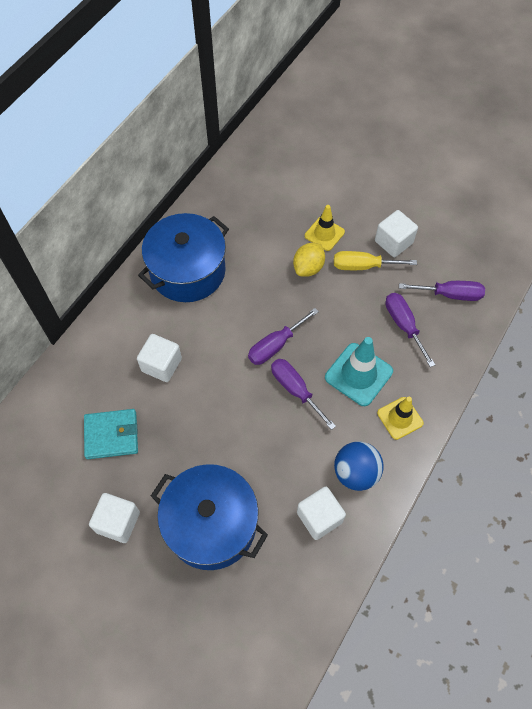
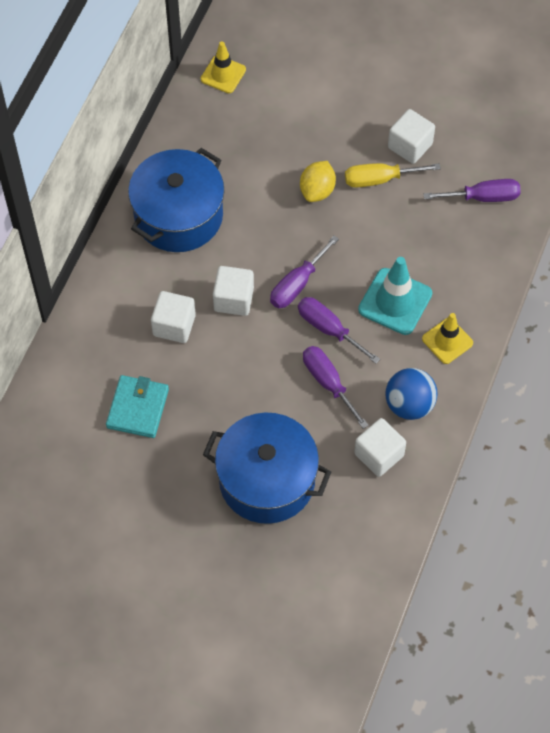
camera: 10 degrees left, 0 degrees up
turquoise wallet [84,409,138,459] -> turquoise wallet turned 60 degrees counterclockwise [106,375,169,438]
white cube [89,493,140,543] -> white cube moved to [213,266,254,316]
yellow traffic cone [305,205,345,251] -> yellow traffic cone moved to [201,42,246,93]
purple screwdriver [386,293,435,367] -> purple screwdriver moved to [303,346,369,429]

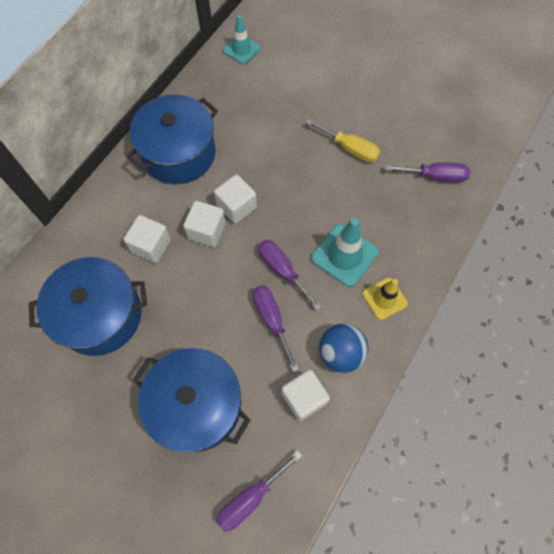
camera: 10 degrees right, 5 degrees up
turquoise wallet [106,375,169,438] -> blue pot [29,257,147,356]
yellow traffic cone [201,42,246,93] -> turquoise traffic cone [223,15,260,64]
purple screwdriver [270,236,339,308] -> purple screwdriver moved to [216,450,302,532]
yellow lemon [300,161,336,202] -> none
yellow screwdriver [345,163,441,188] -> yellow screwdriver turned 150 degrees counterclockwise [306,119,380,162]
white cube [388,109,435,164] -> white cube moved to [214,174,257,224]

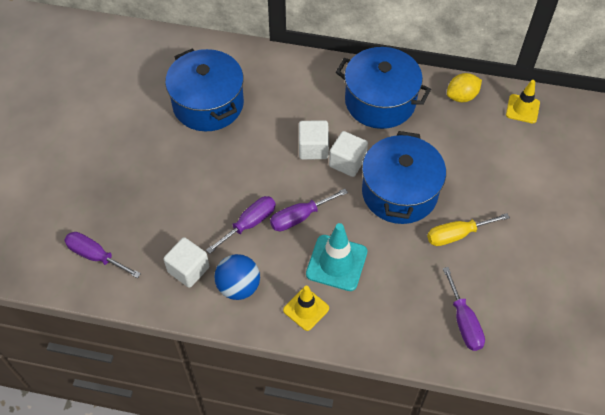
camera: 70 degrees right, 10 degrees down
white cube [124,215,171,263] -> none
blue pot [133,348,250,453] -> blue pot moved to [362,131,446,224]
turquoise traffic cone [223,15,260,64] -> yellow traffic cone [506,80,540,123]
purple screwdriver [258,240,321,311] -> purple screwdriver turned 150 degrees counterclockwise [270,189,348,231]
yellow screwdriver [306,119,380,162] -> yellow screwdriver turned 60 degrees clockwise [427,213,510,246]
none -> yellow lemon [447,73,482,102]

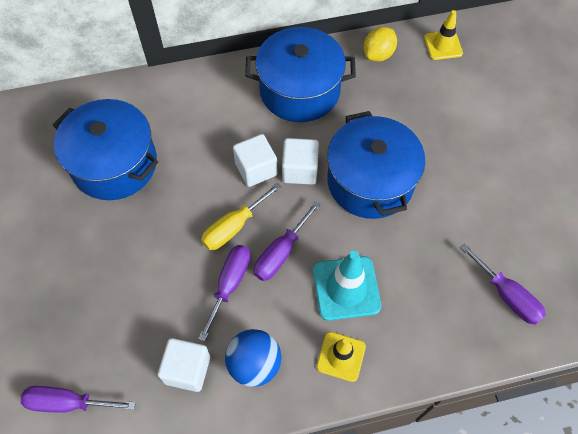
camera: 25 degrees left, 5 degrees up
yellow screwdriver [427,213,510,246] -> yellow screwdriver moved to [201,183,281,250]

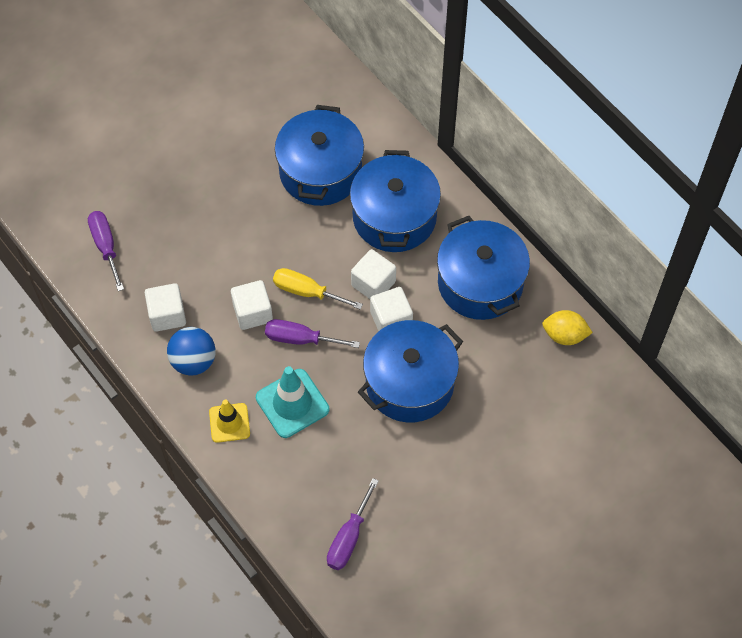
camera: 65 degrees right, 0 degrees up
purple screwdriver [198,245,251,342] -> white cube [231,280,273,330]
yellow traffic cone [424,10,463,60] -> none
none -> blue pot [350,150,441,252]

